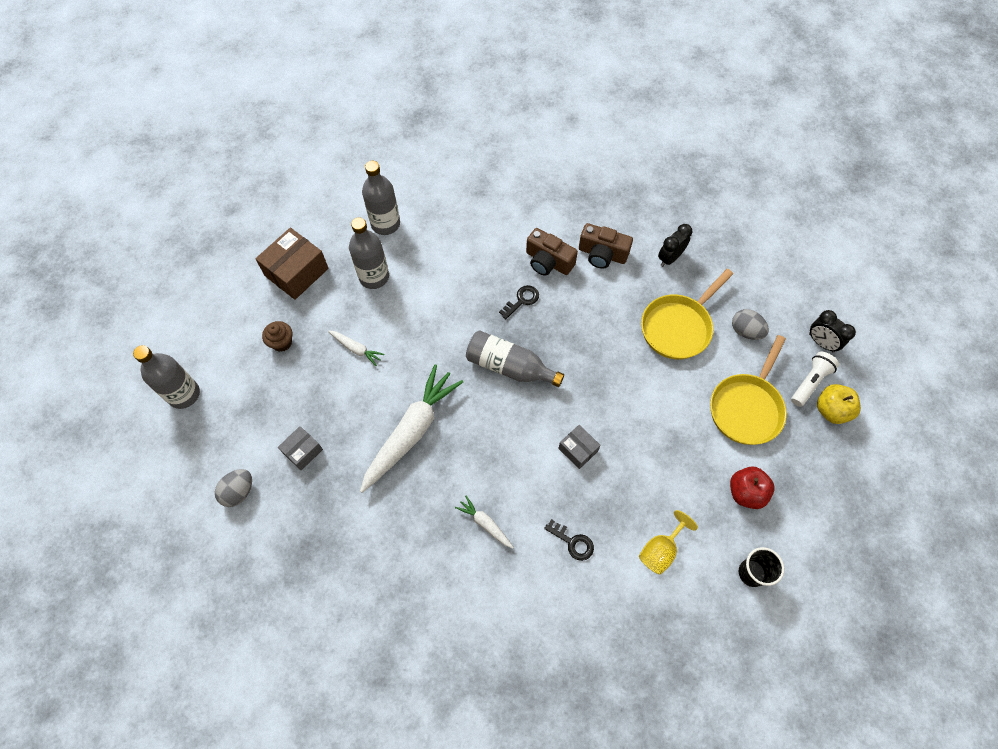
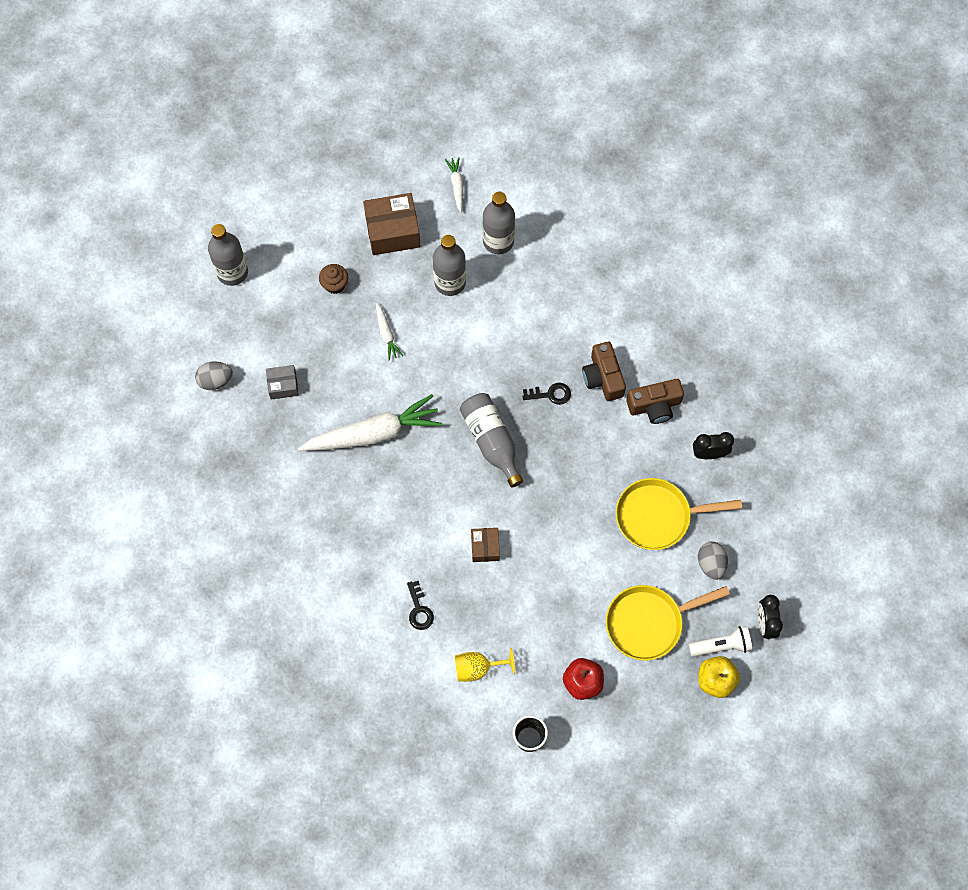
camera: 40 degrees right, 5 degrees up
white carrot [455,495,514,549] -> white carrot moved to [445,157,463,213]
grey box [558,425,601,469] -> brown box [471,528,500,562]
brown camera [579,223,633,269] -> brown camera turned 75 degrees counterclockwise [626,379,684,424]

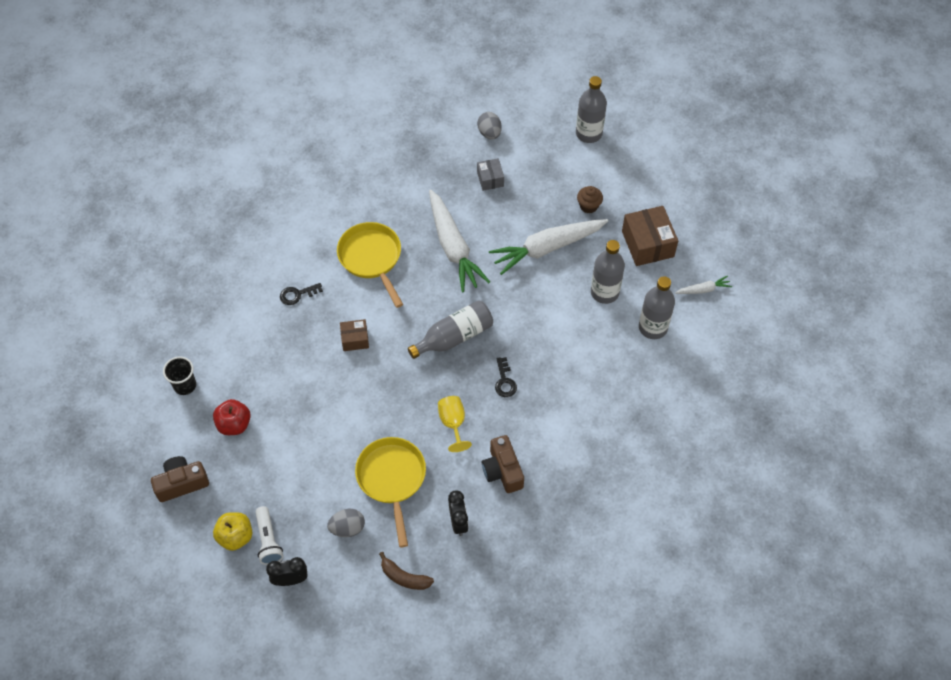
camera: 85 degrees right, 10 degrees down
white carrot [376,302,403,360] -> white carrot [489,219,608,275], size x2.21
yellow goblet [455,648,515,682] -> yellow goblet moved to [438,396,472,452]
brown camera [582,342,626,401] -> brown camera moved to [151,456,209,502]
yellow pan [606,585,730,661] -> yellow pan moved to [337,222,403,308]
none -> brown banana [379,552,434,590]

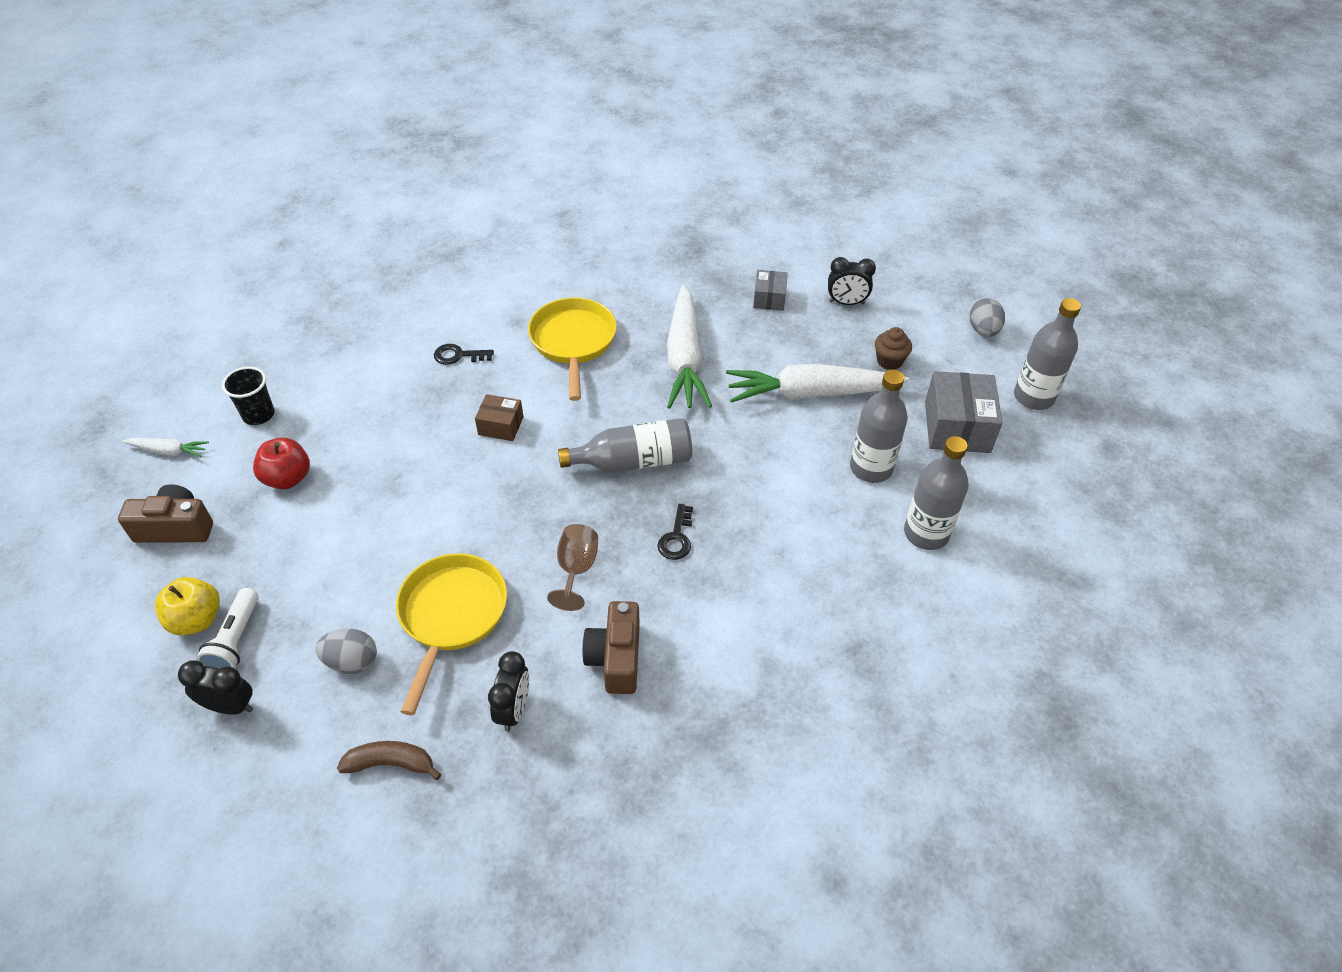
camera: 20 degrees right, 10 degrees down
brown banana [379,552,434,590] -> brown banana turned 135 degrees clockwise [337,741,441,780]
yellow goblet [438,396,472,452] -> brown goblet [547,524,598,611]
grey egg [477,112,502,140] -> grey egg moved to [969,298,1005,337]
grey bottle [576,76,607,143] -> grey bottle moved to [1014,298,1081,410]
brown box [622,206,678,266] -> grey box [925,371,1002,453]
white carrot [675,276,732,294] -> white carrot moved to [122,438,209,457]
none -> black clock [828,257,876,305]

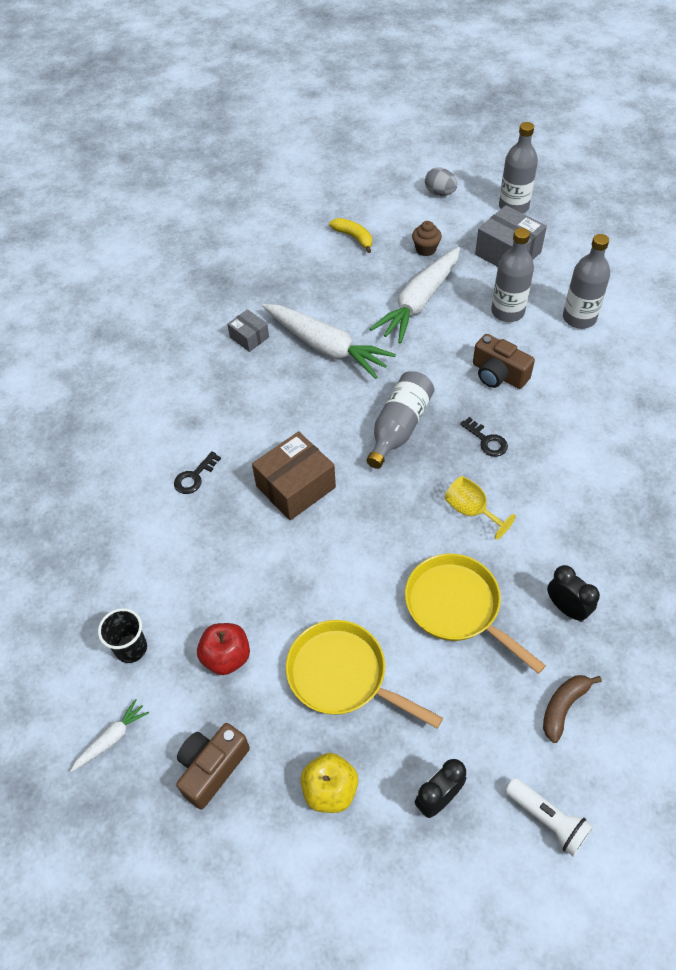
camera: 50 degrees left, 5 degrees up
white flashlight [196,588,259,668] -> white flashlight moved to [505,778,594,857]
grey egg [315,629,377,674] -> none
brown box [475,394,524,441] -> brown box [252,431,336,520], size x1.78
yellow pan [528,298,617,401] -> yellow pan moved to [286,620,443,729]
brown goblet [547,524,598,611] -> yellow goblet [445,476,516,540]
brown camera [582,601,640,694] -> brown camera moved to [473,334,535,389]
grey box [753,270,788,311] -> grey box moved to [227,309,269,352]
black clock [828,257,876,305] -> yellow banana [329,218,372,253]

